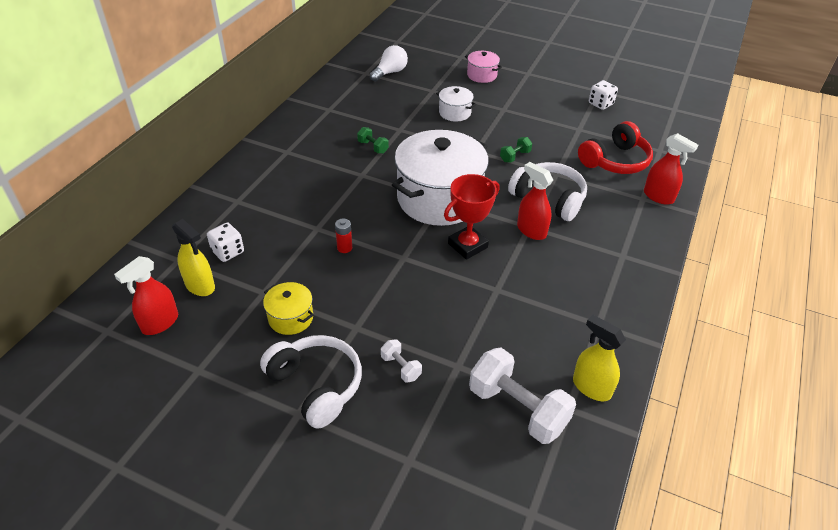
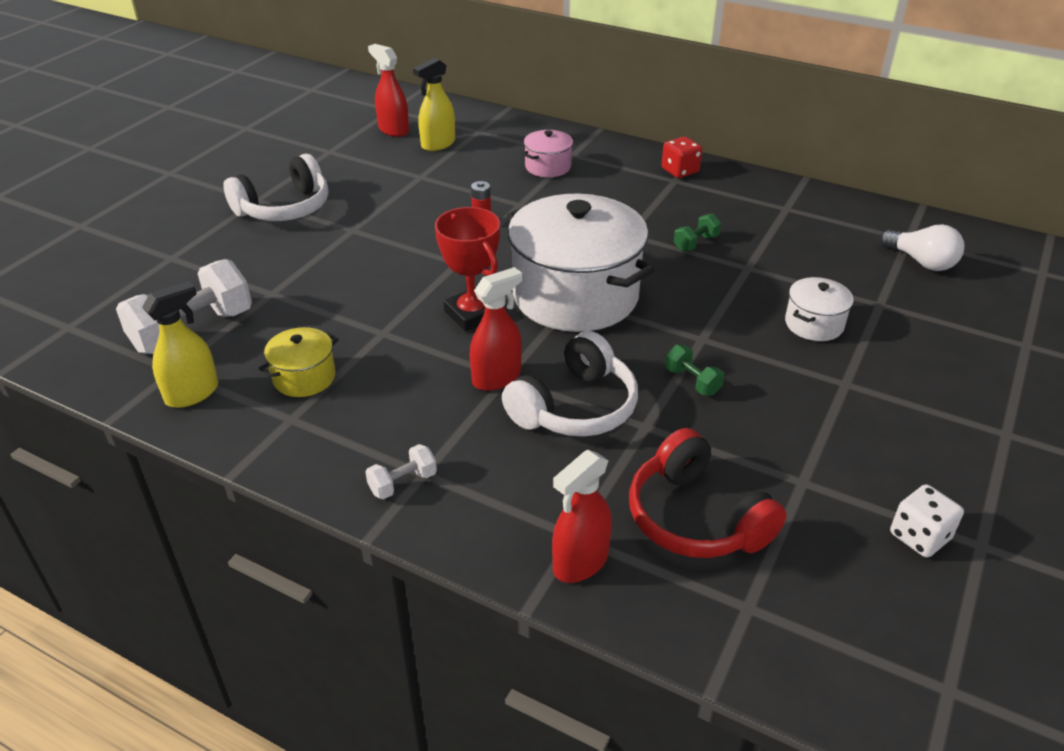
camera: 95 degrees right, 5 degrees down
white dice [207,223,244,262] -> none
yellow pot [263,282,314,335] -> yellow pot moved to [259,327,339,397]
white dumbbell [381,339,422,383] -> white dumbbell moved to [365,444,437,499]
pink pot [465,51,502,83] -> pink pot moved to [522,130,574,177]
none -> red dice [662,137,702,178]

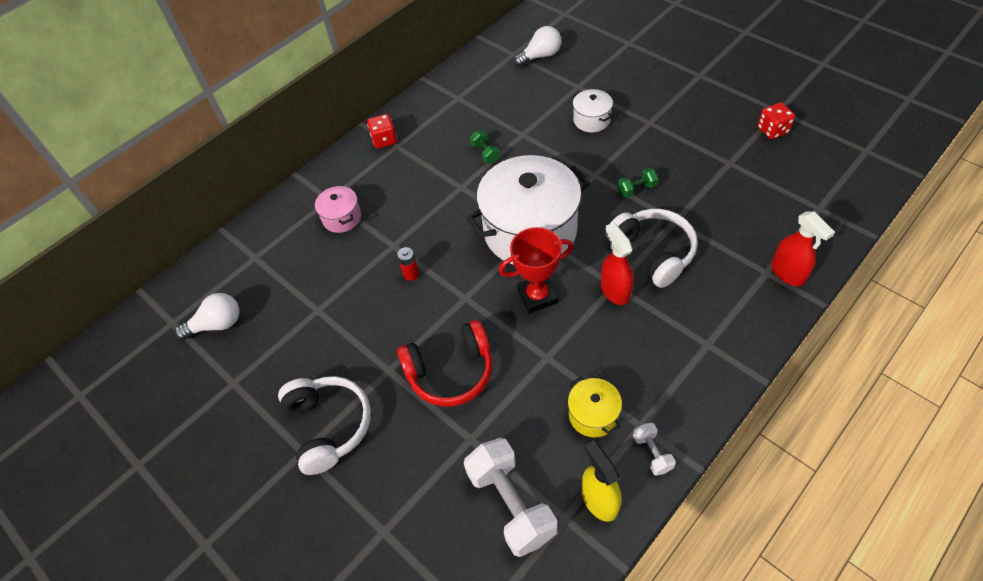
camera: 70 degrees left, 15 degrees up
white dumbbell [365,444,437,499] -> white dumbbell moved to [633,423,676,476]
red spray bottle [368,44,409,137] -> white light bulb [175,293,239,340]
yellow spray bottle [413,58,455,151] -> none
red headphones [629,428,787,558] -> red headphones moved to [397,320,492,407]
white dice [890,484,964,558] -> red dice [757,102,795,139]

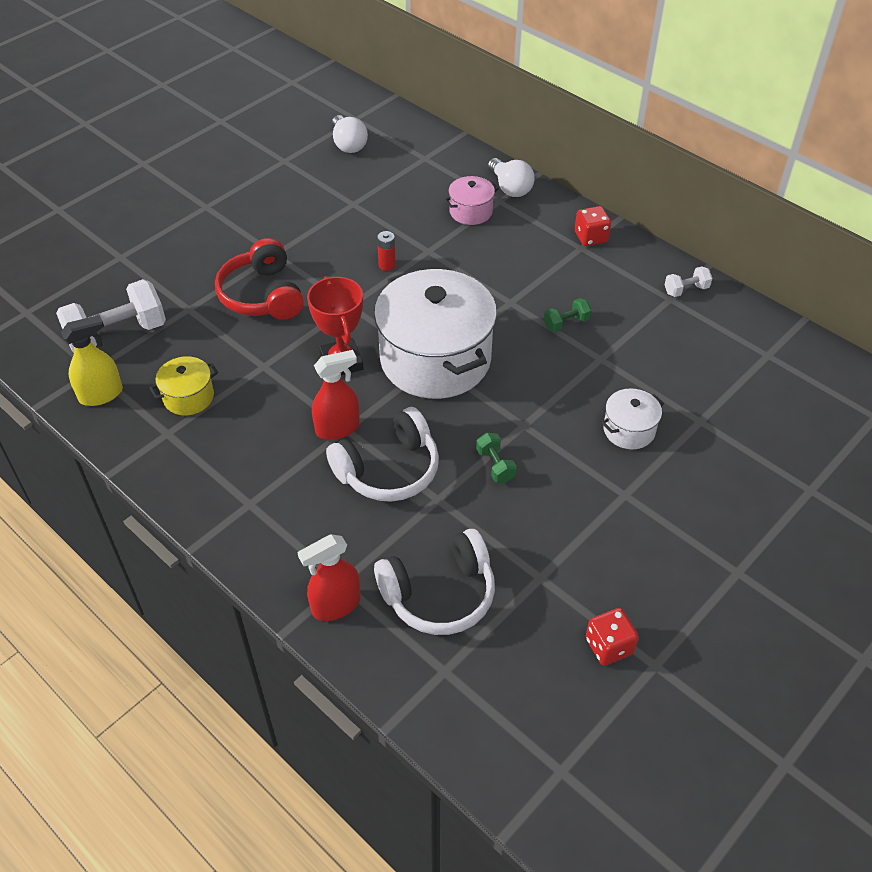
camera: 85 degrees right, 5 degrees down
white headphones [278,376,371,475] -> white headphones moved to [374,529,495,635]
white light bulb [514,26,561,67] -> white light bulb moved to [488,158,535,197]
white dumbbell [633,423,676,476] -> white dumbbell moved to [665,266,713,297]

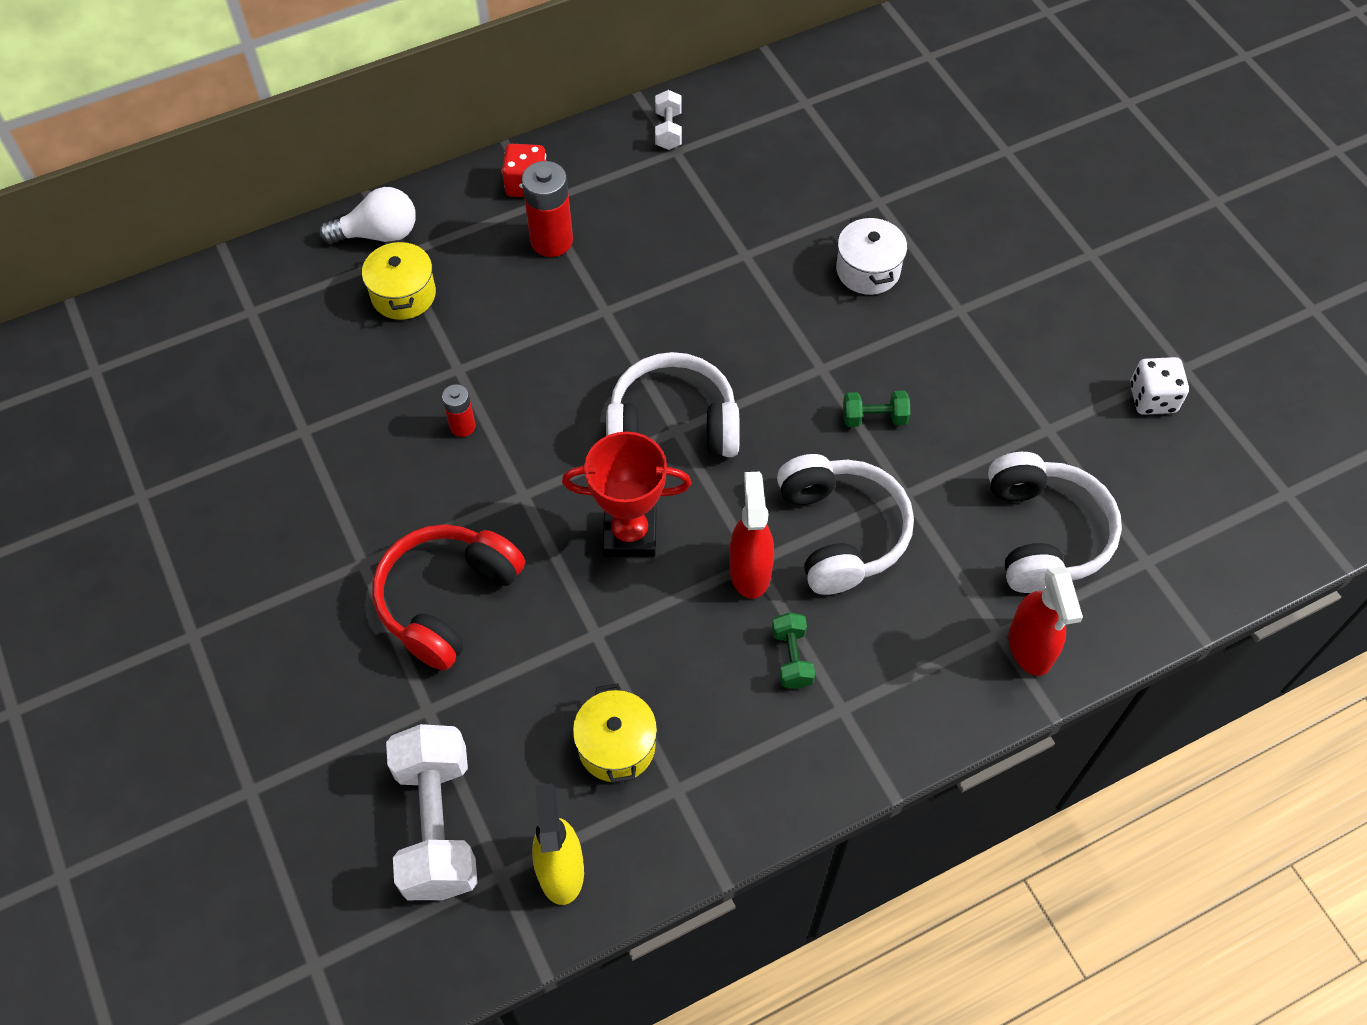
camera: 70 degrees left, 10 degrees up
red headphones [215,238,304,320] -> red headphones turned 120 degrees clockwise [372,524,525,670]
white light bulb [332,115,368,153] -> none
white pot [374,269,497,399] -> white headphones [606,352,740,457]
pink pot [444,176,499,225] -> yellow pot [362,240,436,320]
green dumbbell [544,298,592,332] -> green dumbbell moved to [772,613,815,689]
red dice [586,608,639,666] -> white dice [1130,357,1189,415]
none -> red battery [522,161,573,257]

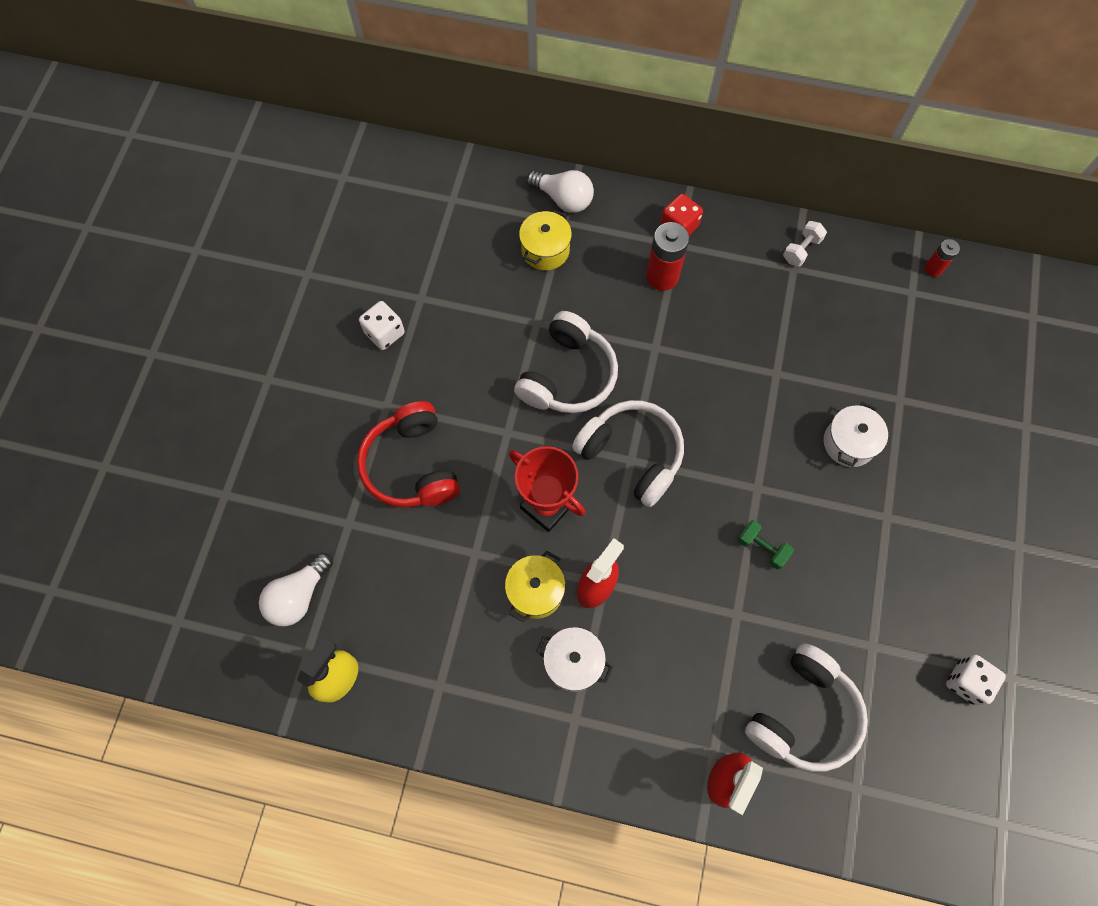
camera: 40 degrees right, 10 degrees up
red headphones [372,524,525,670] -> red headphones turned 90 degrees counterclockwise [357,401,460,508]
white dumbbell [386,724,478,900] -> white light bulb [259,553,333,626]
red battery [442,384,476,437] -> red battery moved to [925,239,960,277]
yellow pot [573,683,657,783] -> yellow pot moved to [505,551,566,623]
green dumbbell [772,613,815,689] -> white pot [536,627,613,692]
white headphones [777,454,914,595] -> white headphones moved to [514,311,618,413]
none -> white dice [359,301,405,350]

